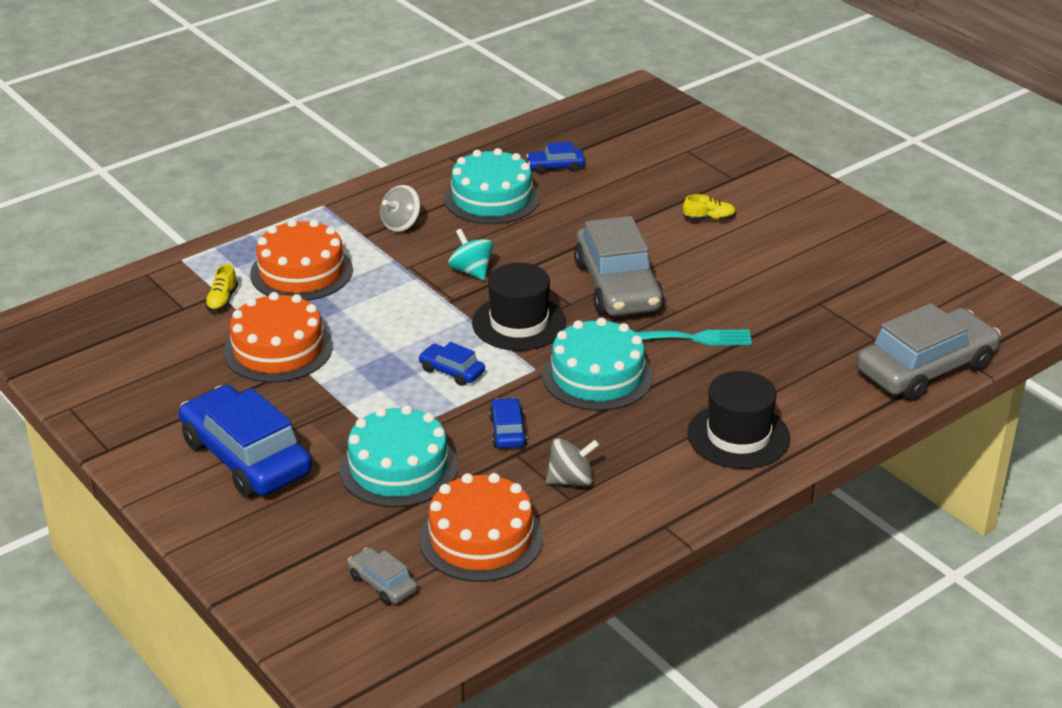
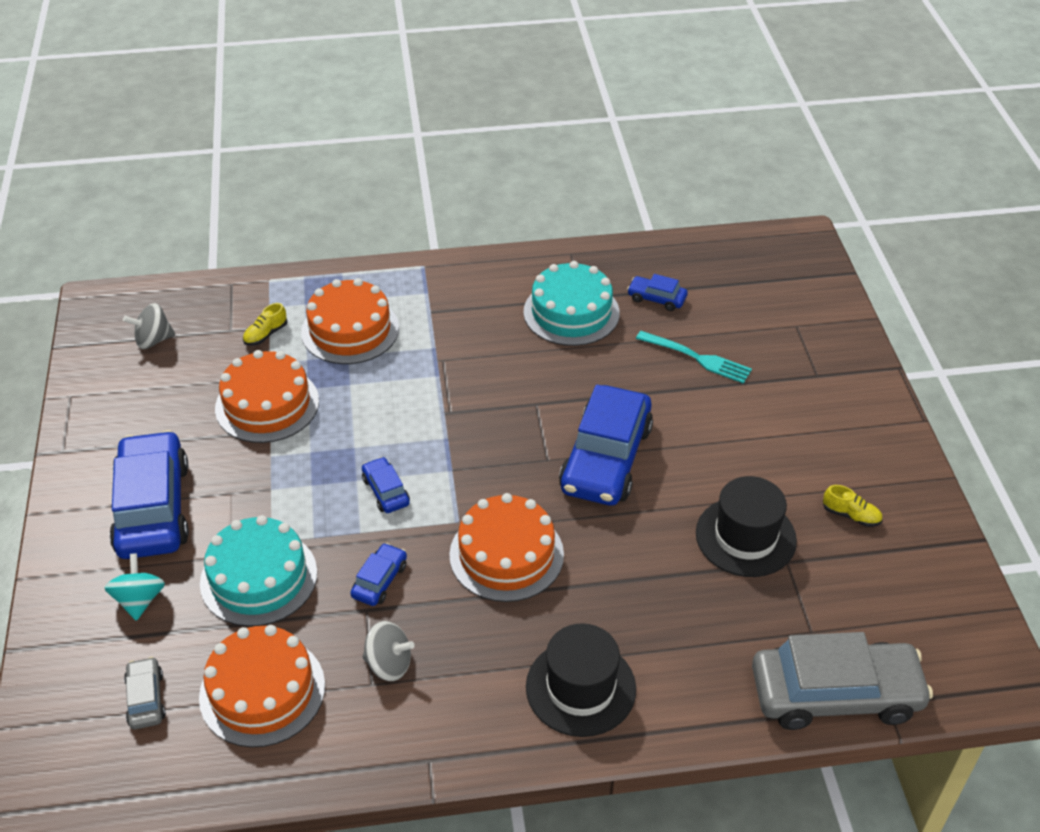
camera: 30 degrees right, 10 degrees up
grey spinning top [380,185,421,232] -> grey spinning top moved to [123,303,175,349]
turquoise spinning top [448,229,493,280] -> turquoise spinning top moved to [104,553,165,621]
black hat [472,263,566,351] -> black hat moved to [696,476,797,577]
turquoise cake [542,318,653,411] -> orange cake [449,493,564,602]
grey car [574,216,664,316] -> blue car [559,385,653,506]
turquoise fork [635,330,752,345] -> turquoise fork moved to [636,331,752,384]
yellow shoe [683,194,736,221] -> yellow shoe moved to [823,485,883,527]

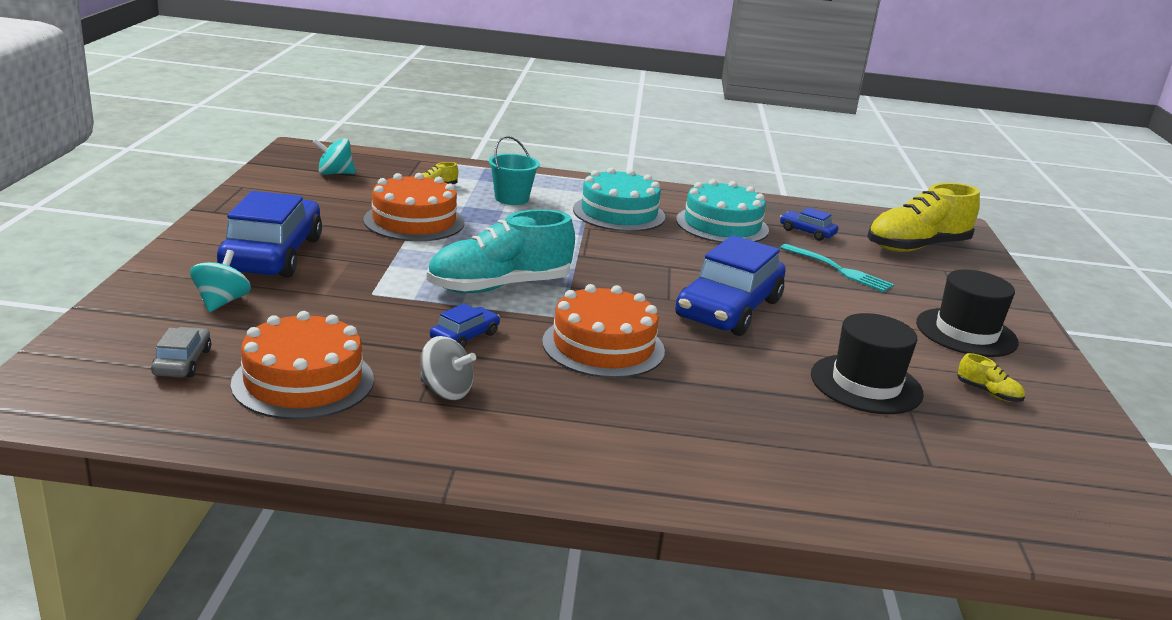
camera: 10 degrees right, 20 degrees down
grey spinning top [123,303,175,349] -> turquoise spinning top [312,138,356,175]
turquoise cake [200,515,317,627] -> turquoise cake moved to [573,168,665,232]
orange cake [301,278,399,364] -> turquoise bucket [489,136,540,205]
blue car [362,457,410,513] -> turquoise shoe [427,209,575,293]
black hat [526,623,636,737] -> black hat moved to [916,270,1019,357]
grey car [752,632,933,730] -> none
none -> yellow shoe [867,183,980,252]

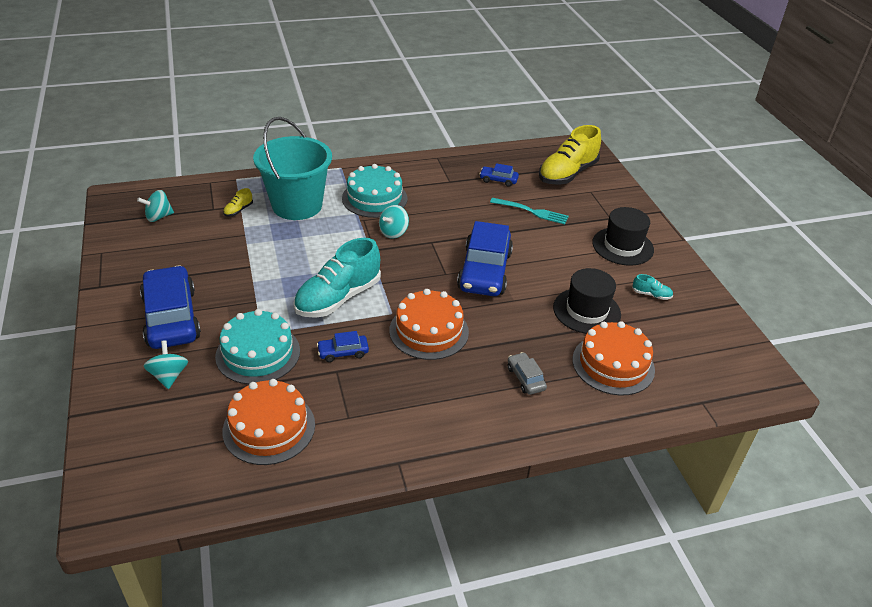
camera: 20 degrees left, 15 degrees up
grey car [151,327,211,377] -> grey car moved to [508,352,547,395]
orange cake [363,173,464,241] -> orange cake moved to [572,321,655,396]
grey spinning top [420,336,476,400] -> none
blue car [430,304,500,348] -> blue car turned 120 degrees counterclockwise [317,331,369,362]
turquoise bucket [489,136,540,205] -> turquoise bucket [253,117,332,220], size x2.04
turquoise cake [676,179,769,243] -> turquoise cake moved to [215,309,300,384]
yellow shoe [957,353,1025,402] -> turquoise shoe [632,274,673,300]
none -> turquoise spinning top [379,205,409,239]

